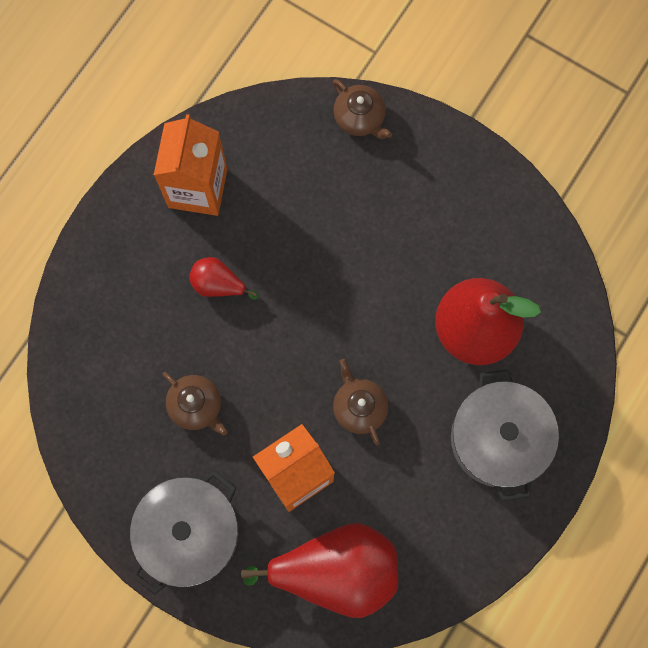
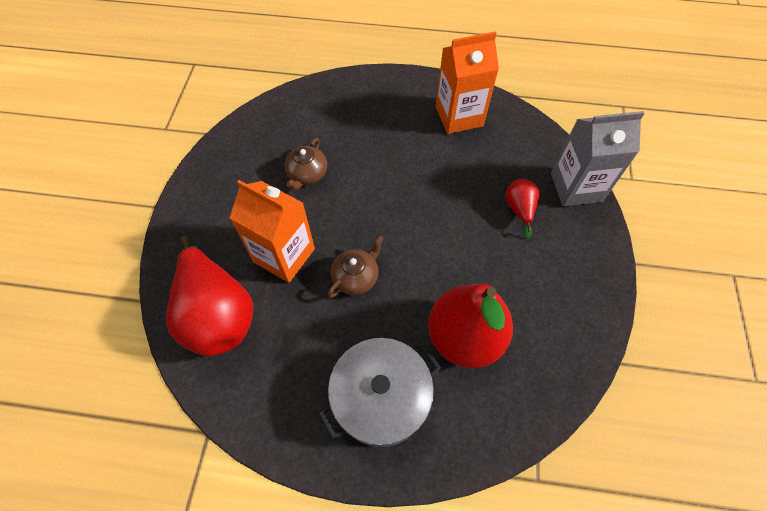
camera: 65 degrees right, 15 degrees down
grey pot [130,470,238,595] -> none
red pear [189,257,258,300] -> red pear moved to [505,179,539,239]
brown teapot [333,79,392,139] -> grey carton [551,111,645,207]

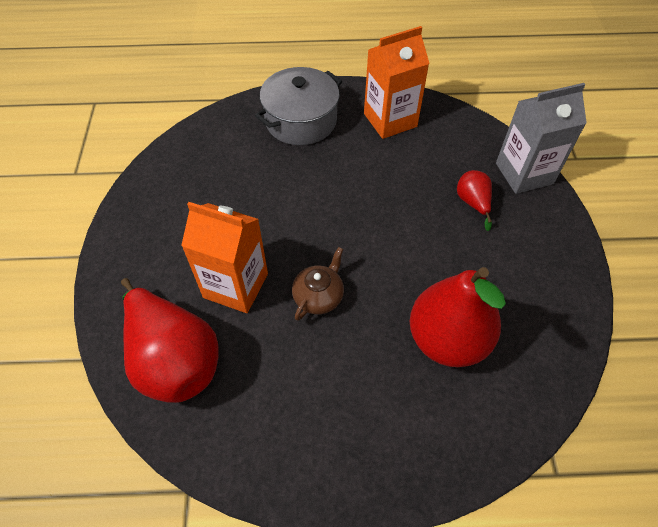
camera: 10 degrees left, 5 degrees down
brown teapot [284,138,327,191] -> none
grey pot [318,338,441,447] -> grey pot moved to [255,67,342,145]

